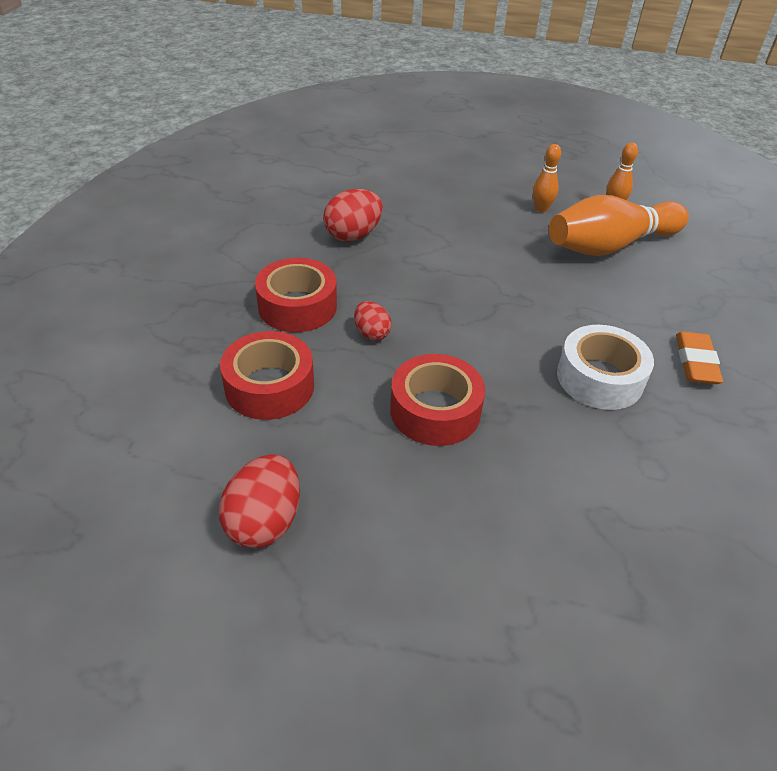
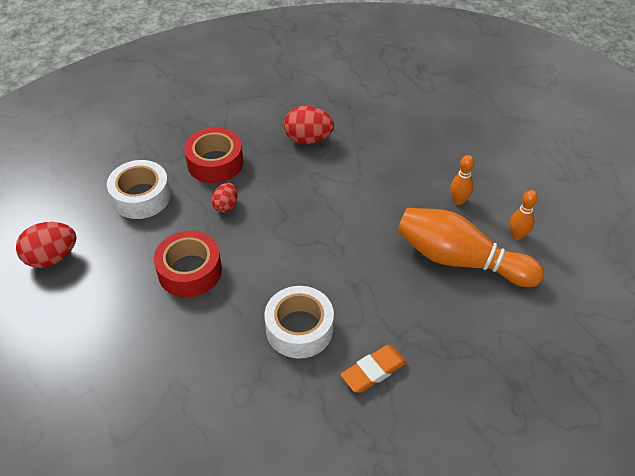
camera: 50 degrees right, 5 degrees up
red tape [220,331,314,420] -> white tape [107,160,171,219]

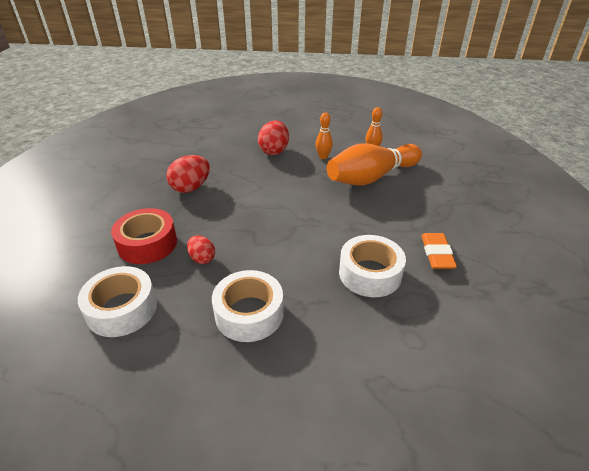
camera: 55 degrees left, 10 degrees down
red egg [16,222,77,268] -> red egg moved to [258,121,289,155]
red tape [154,231,222,297] -> white tape [212,270,284,342]

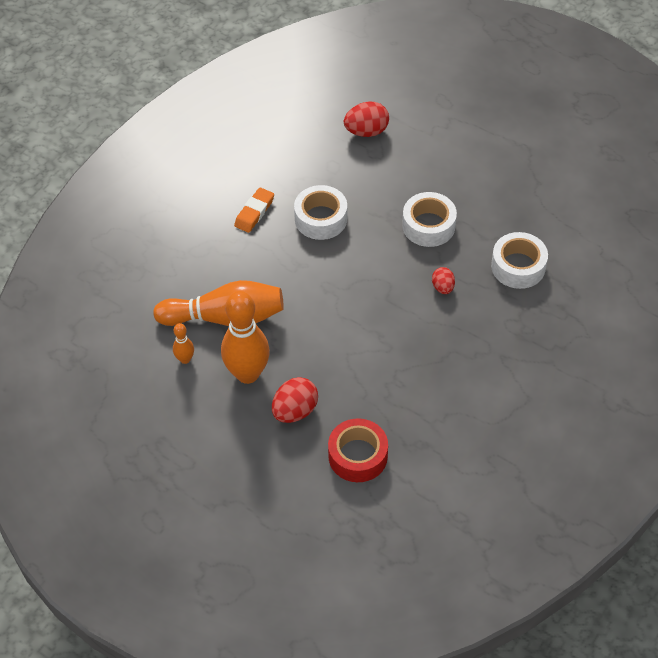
camera: 150 degrees left, 15 degrees up
red tape [111,208,177,264] -> red tape moved to [328,418,388,482]
red egg [166,155,210,193] -> red egg moved to [344,101,389,137]
orange bowling pin [316,113,333,159] -> orange bowling pin [221,291,270,384], size x2.21

